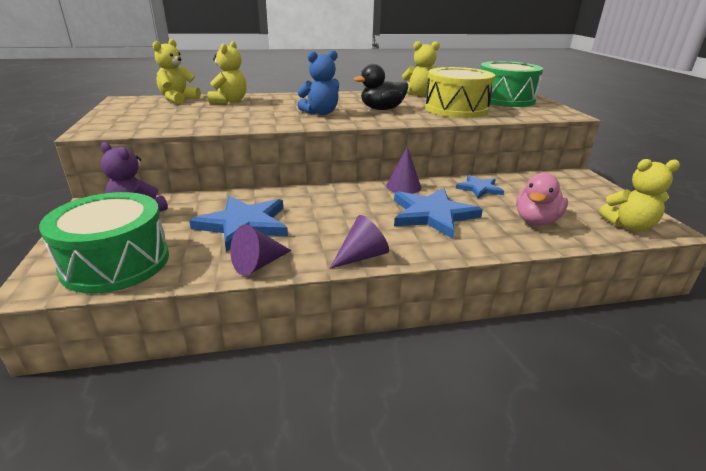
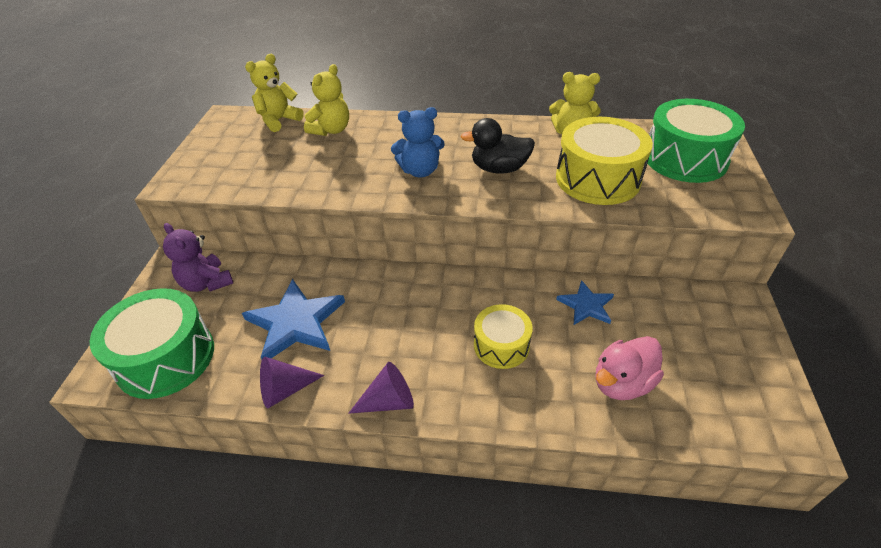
camera: 20 degrees right, 15 degrees up
purple cone [386,147,421,194] -> none
blue star [394,188,483,239] -> yellow drum [474,304,533,369]
yellow teddy bear [599,159,680,232] -> none

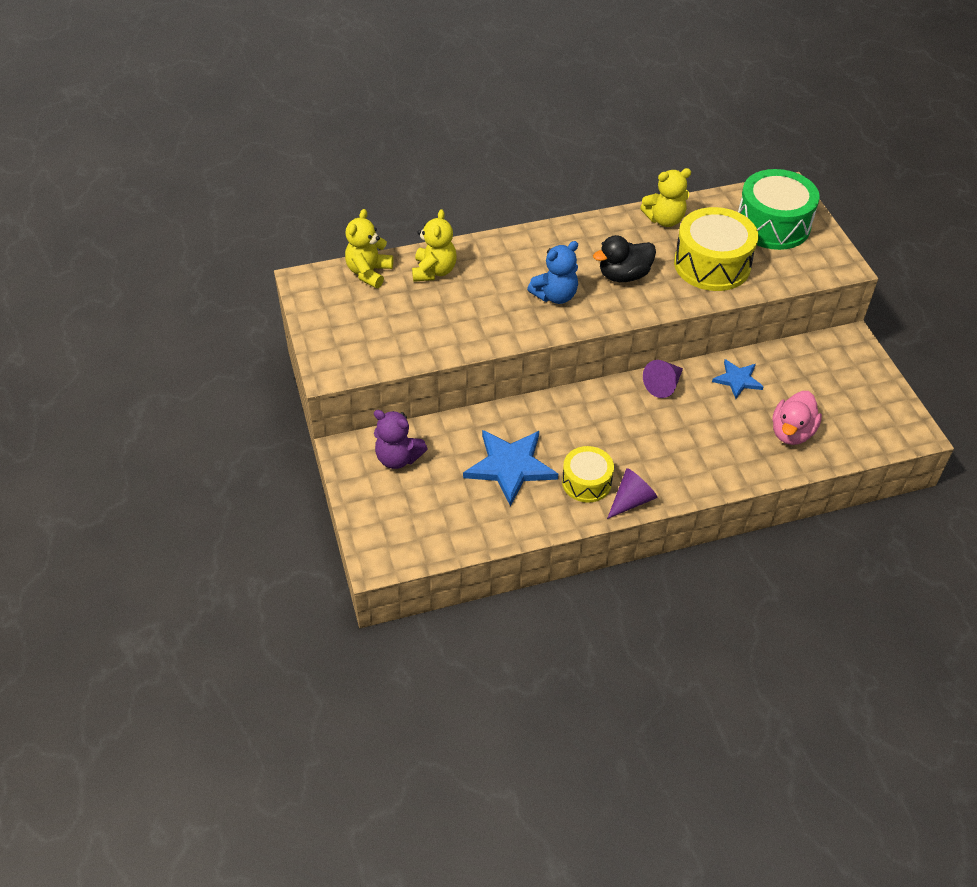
camera: 25 degrees left, 5 degrees up
green drum [90,288,214,399] -> none
purple cone [260,357,324,408] -> purple cone moved to [643,360,683,398]
yellow drum [474,304,533,369] -> yellow drum moved to [562,446,614,503]

